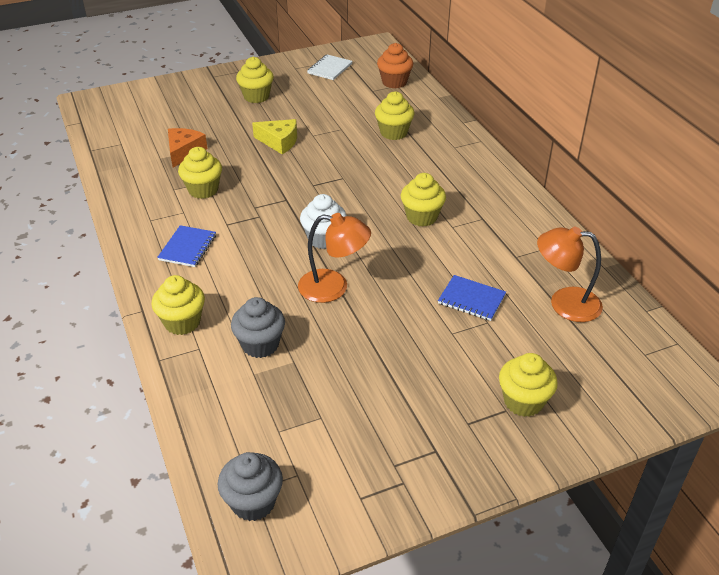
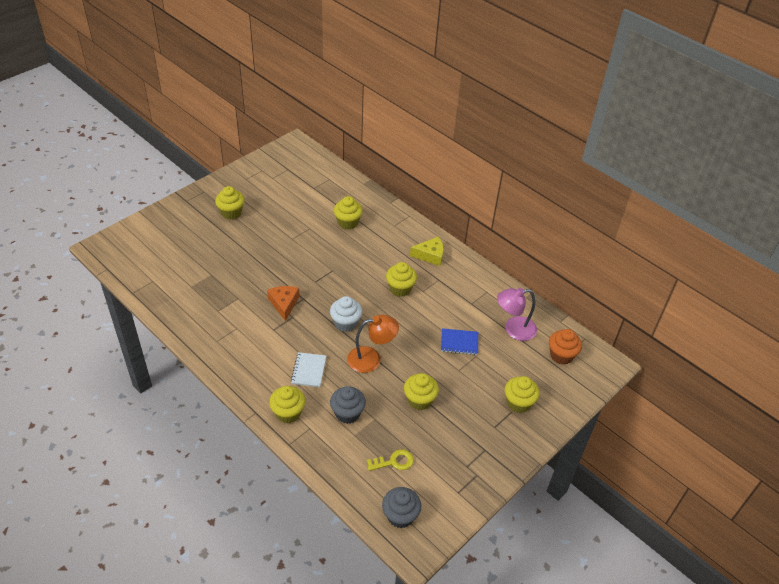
camera: 25 degrees left, 5 degrees up
blue notebook [157,225,216,267] -> none
orange cheese [168,128,207,168] -> orange cheese moved to [267,286,300,321]
yellow cupcake [178,147,222,199] -> yellow cupcake moved to [404,373,439,410]
yellow cheese [252,119,297,154] -> yellow cheese moved to [410,237,444,266]
white notebook [307,54,353,80] -> white notebook moved to [291,352,326,387]
orange cupcake [377,43,413,89] -> orange cupcake moved to [549,329,582,364]
orange lamp [537,226,603,322] -> pink lamp [497,288,537,341]
none -> yellow key [367,449,414,471]

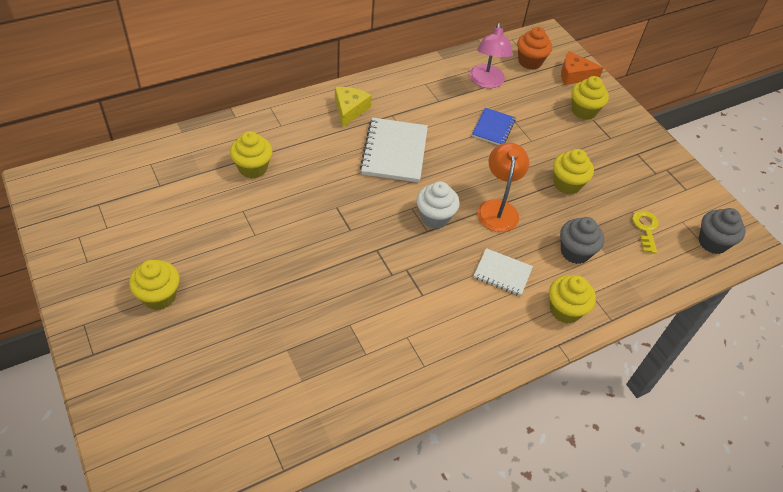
camera: 75 degrees left, 5 degrees up
orange cheese [267,286,300,321] -> orange cheese moved to [561,51,603,85]
yellow cupcake [386,262,417,297] -> white notebook [360,118,428,183]

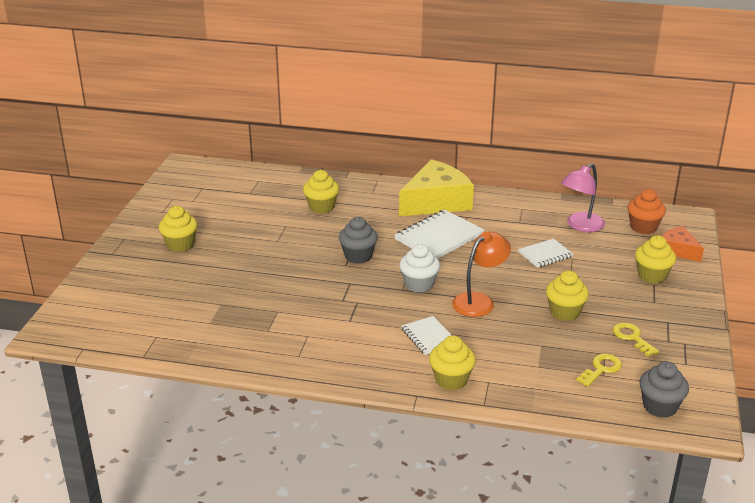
camera: 45 degrees right, 20 degrees down
yellow cheese [335,87,372,128] -> yellow cheese [399,159,474,216], size x1.87
blue notebook [472,108,516,145] -> white notebook [518,239,573,268]
grey cupcake [560,217,604,264] -> grey cupcake moved to [339,217,378,264]
none -> yellow key [613,322,659,357]

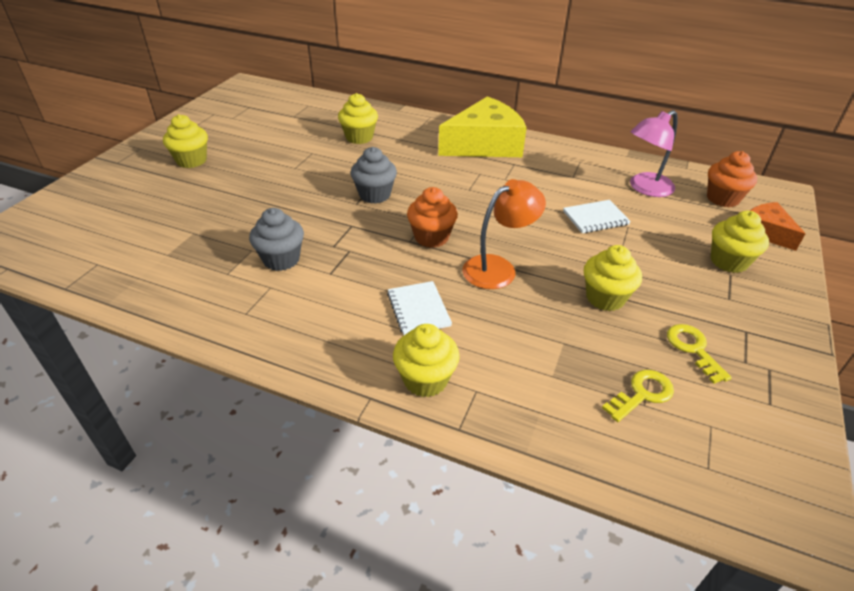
camera: 10 degrees right, 10 degrees up
white notebook [394,210,484,258] -> none
white cupcake [399,244,440,293] -> orange cupcake [407,187,458,248]
grey cupcake [639,361,689,418] -> grey cupcake moved to [249,208,304,271]

